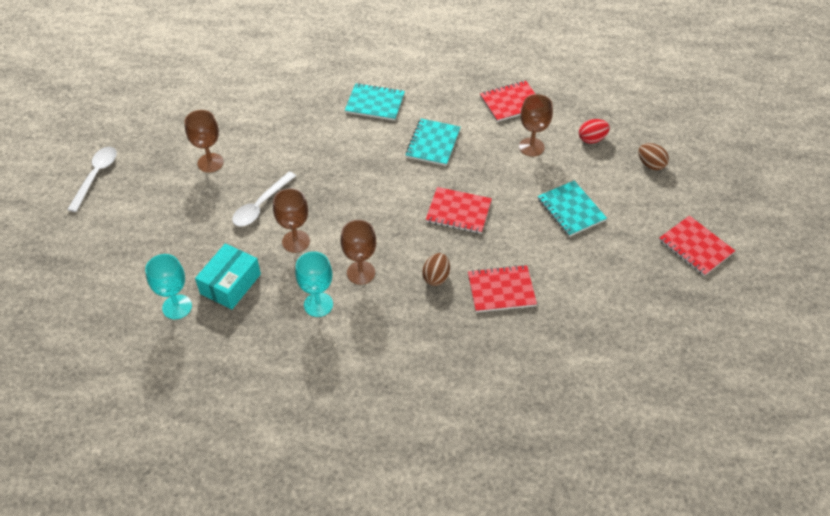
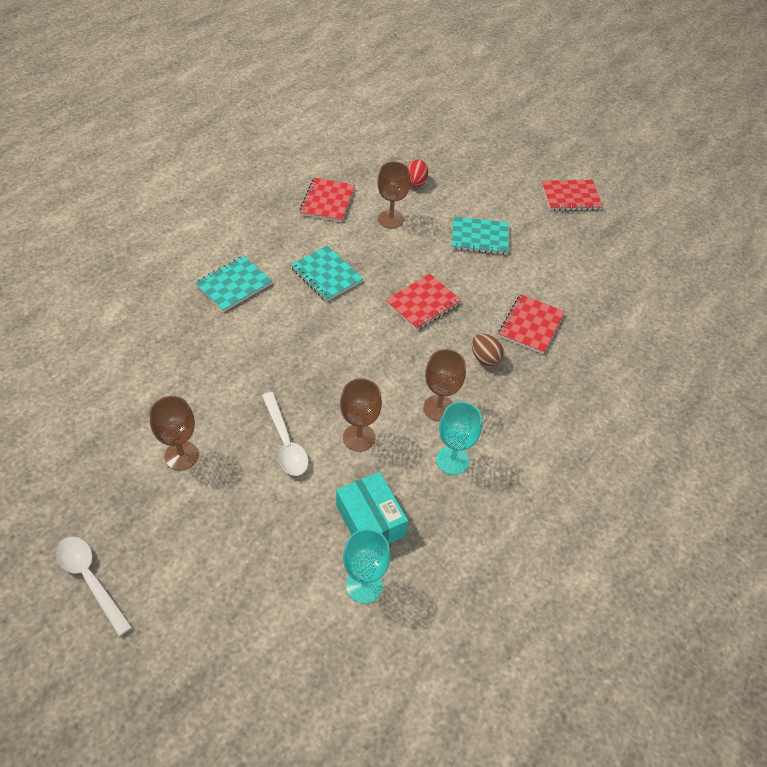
camera: 60 degrees left, 0 degrees up
brown egg [638,143,669,170] -> none

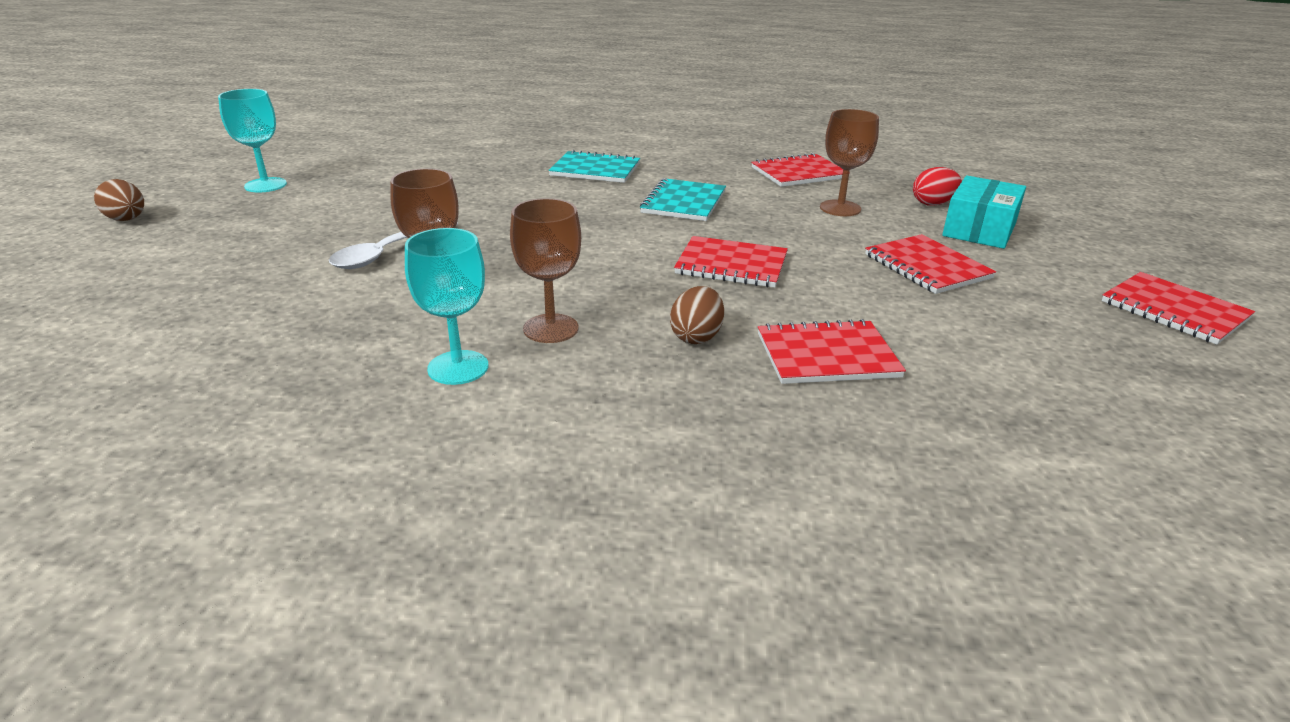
camera: 60 degrees right, 20 degrees down
white spoon [56,537,132,636] -> brown egg [94,179,144,221]
brown goblet [149,396,199,471] -> none
turquoise box [336,472,408,544] -> turquoise box moved to [942,176,1026,249]
turquoise goblet [343,529,391,604] -> turquoise goblet moved to [218,89,287,193]
turquoise notebook [452,216,509,255] -> red notebook [865,234,996,294]

